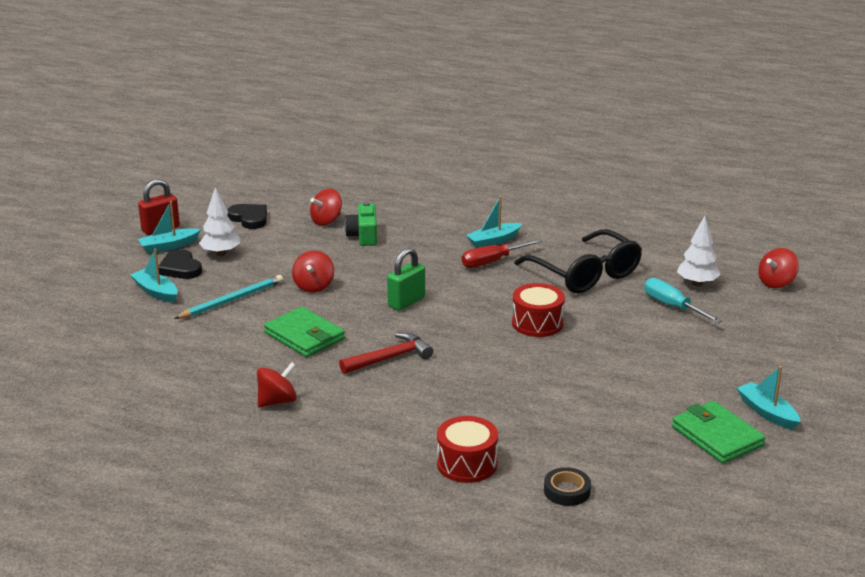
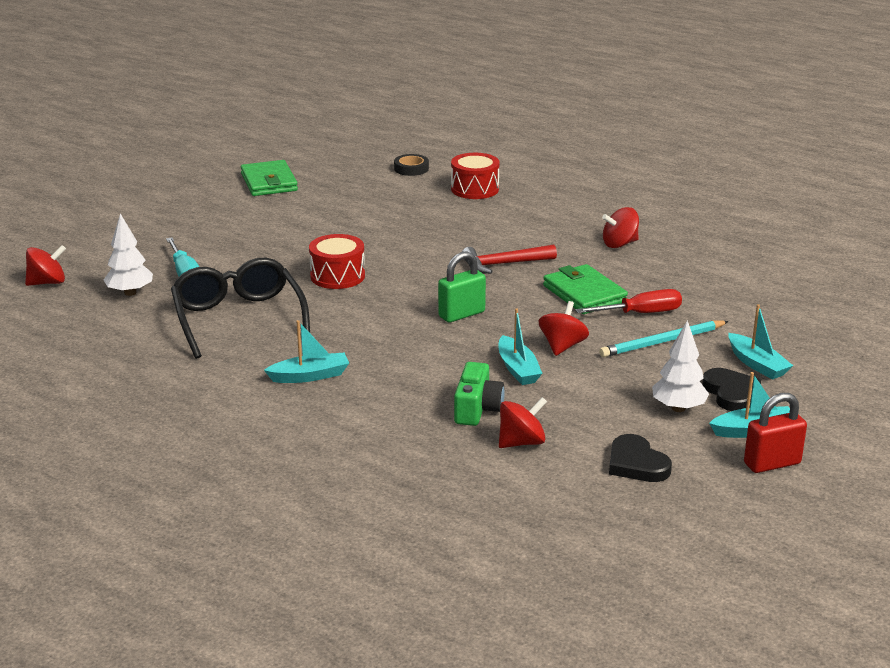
camera: 165 degrees left, 0 degrees up
red screwdriver [462,239,542,268] -> red screwdriver moved to [576,289,682,313]
turquoise boat [737,366,800,430] -> turquoise boat moved to [499,308,543,385]

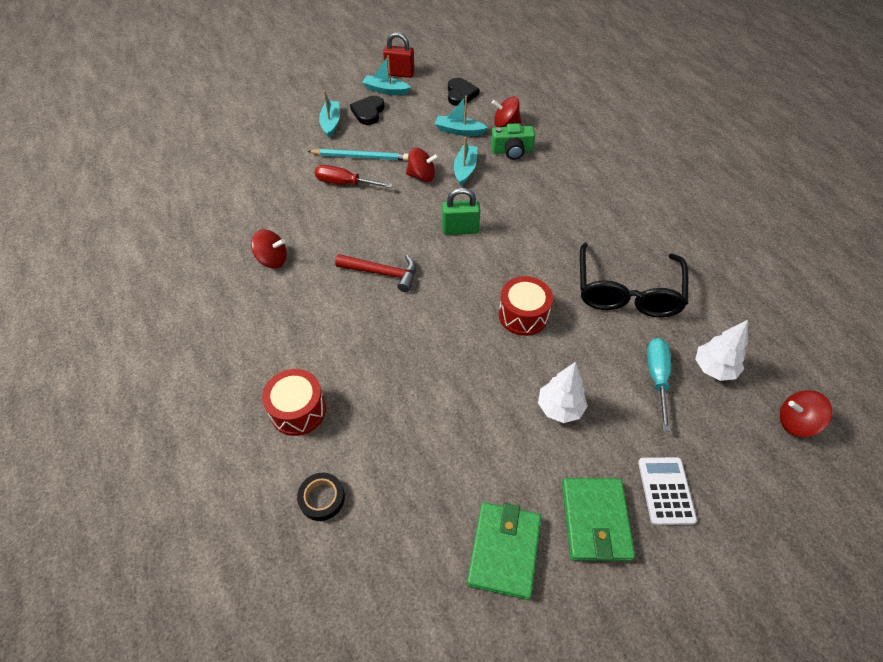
camera: 150 degrees left, 25 degrees up
turquoise boat [264,320,349,383] -> turquoise boat moved to [435,96,488,136]
green camera [454,362,505,426] -> green camera turned 135 degrees counterclockwise [491,123,535,160]
red spinning top [539,301,589,356] -> red spinning top turned 135 degrees counterclockwise [406,148,439,182]
green wallet [543,264,628,314] -> green wallet moved to [562,478,635,561]
white tree [652,320,709,412] -> white tree moved to [538,362,588,423]
none -> white calculator [638,457,697,525]

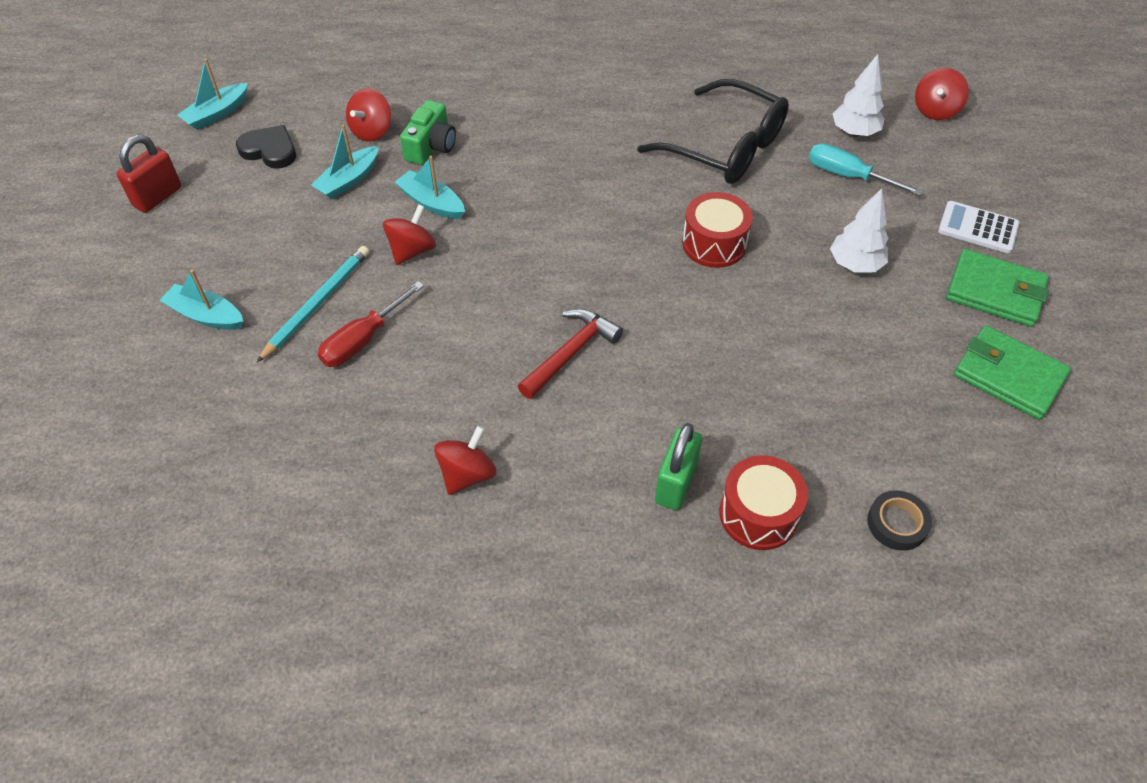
camera: 65 degrees left, 0 degrees up
black heart [350,96,384,125] -> none
turquoise boat [362,55,411,95] -> turquoise boat moved to [177,58,248,130]
green padlock [442,188,480,235] -> green padlock moved to [655,423,702,510]

